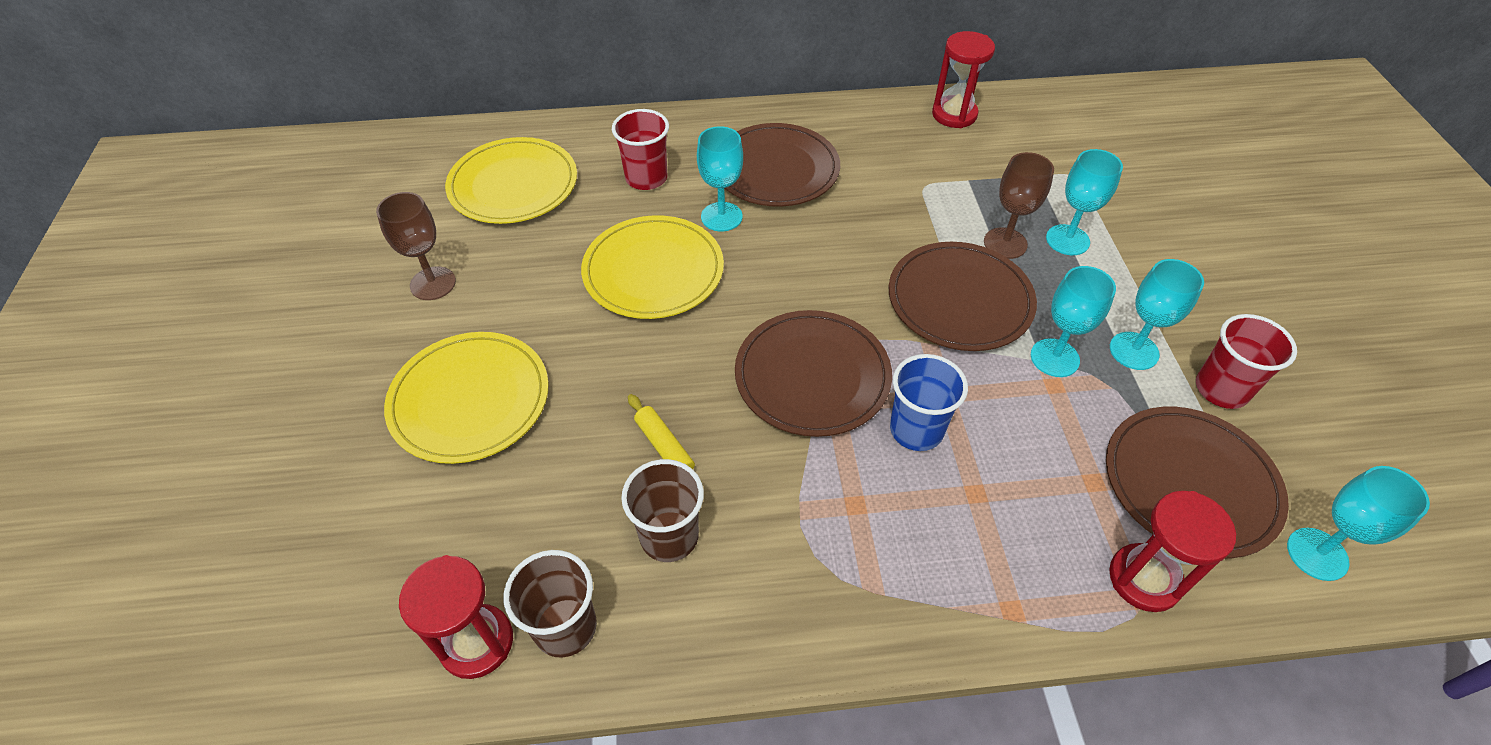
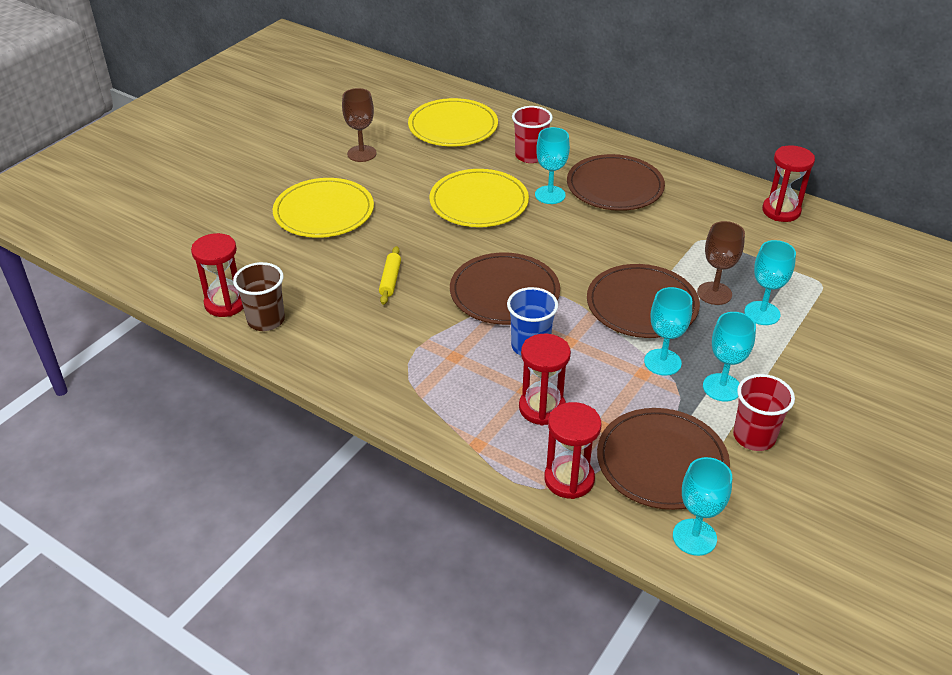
camera: 40 degrees right, 10 degrees down
brown cup [621,459,704,562] -> none
none -> red hourglass [519,334,571,425]

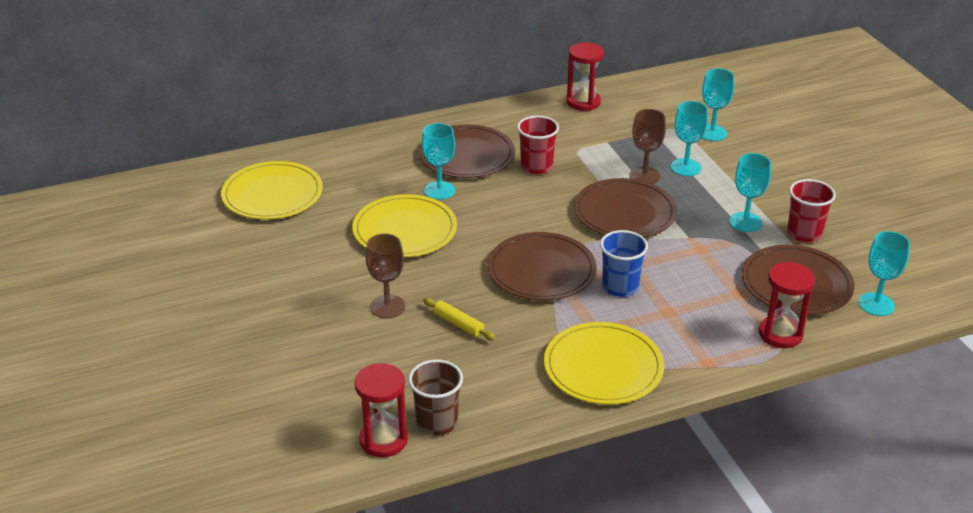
camera: 55 degrees left, 5 degrees down
yellow plate [273,178,374,238] -> yellow plate moved to [544,322,664,405]
brown goblet [342,88,377,162] -> brown goblet moved to [366,233,405,318]
red cup [512,106,553,163] -> red cup moved to [517,116,559,174]
red hourglass [519,334,571,425] -> none
turquoise goblet [644,287,692,376] -> turquoise goblet moved to [702,68,734,141]

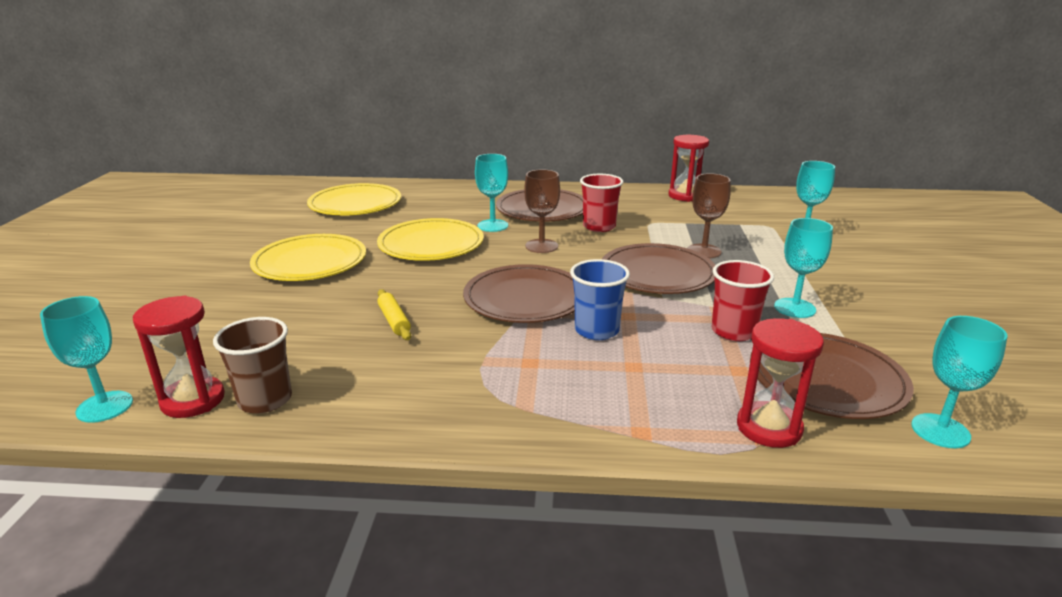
camera: 25 degrees right, 10 degrees down
brown goblet [366,233,405,318] -> brown goblet moved to [524,169,560,253]
yellow plate [544,322,664,405] -> yellow plate moved to [250,234,366,281]
turquoise goblet [671,101,708,176] -> turquoise goblet moved to [40,296,133,423]
red cup [787,179,836,242] -> red cup moved to [712,260,774,341]

